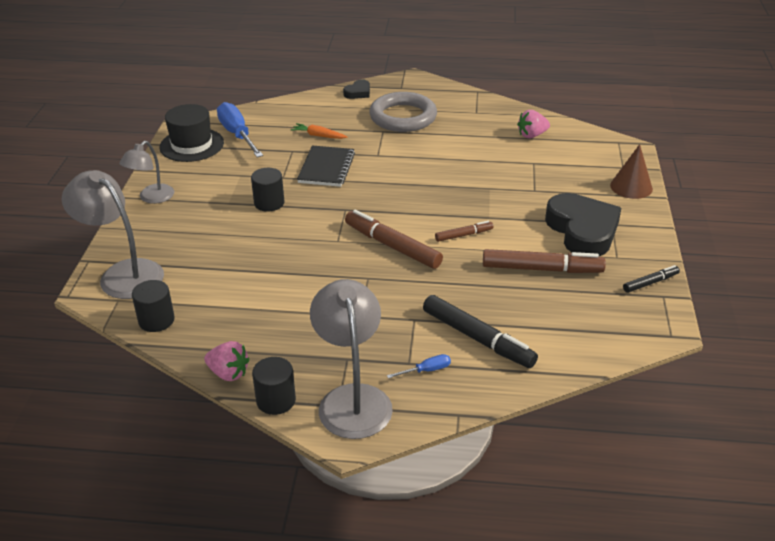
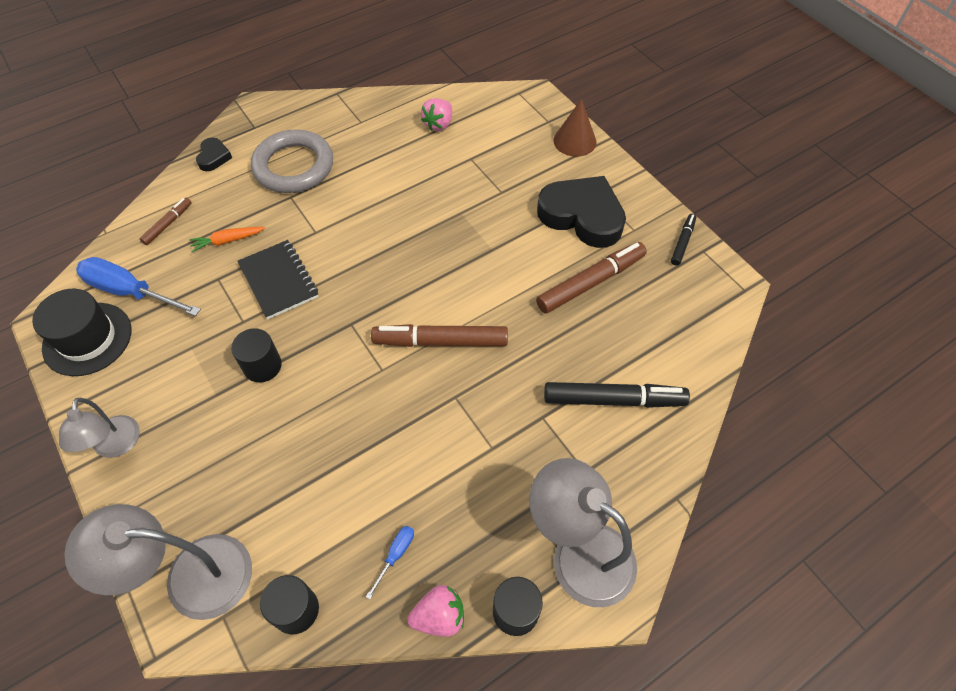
camera: 40 degrees left, 20 degrees up
blue screwdriver [387,354,451,378] -> blue screwdriver moved to [366,526,414,600]
brown marker [435,221,493,242] -> brown marker moved to [140,198,192,245]

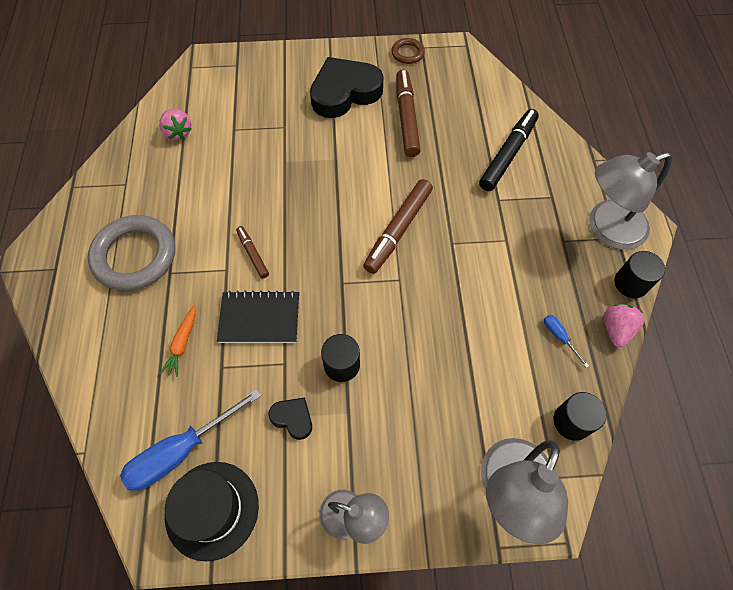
camera: 60 degrees left, 5 degrees up
brown marker [140,198,192,245] -> brown marker moved to [236,226,269,278]
black heart [196,137,232,171] -> black heart moved to [268,397,312,440]
brown cone [553,99,597,157] -> none
black marker [671,214,696,266] -> brown ring [392,38,425,64]

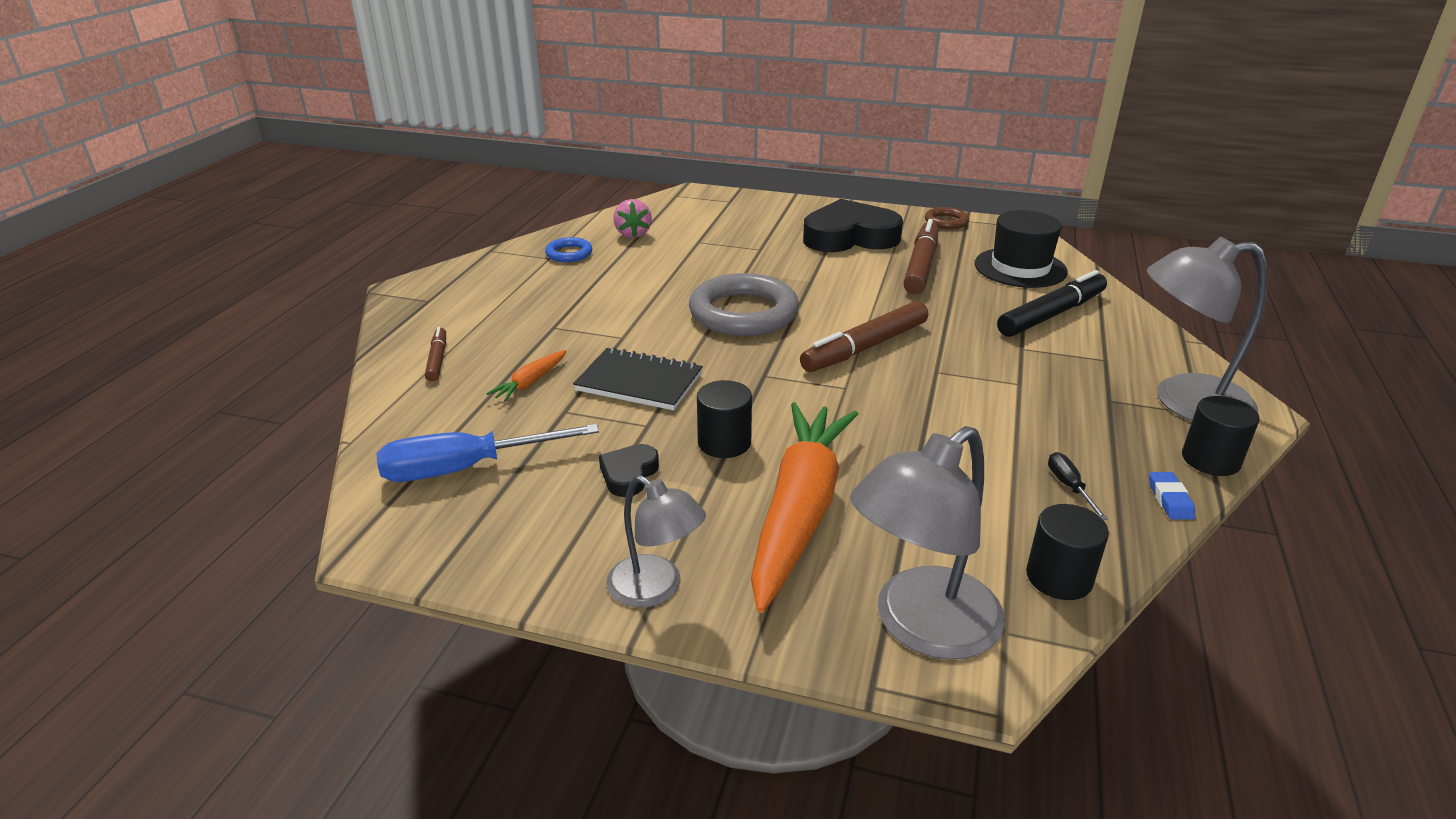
camera: 20 degrees right, 30 degrees down
grey ring [88,215,175,291] -> grey ring moved to [689,273,799,336]
black hat [165,462,259,561] -> black hat moved to [975,210,1068,288]
brown marker [236,226,269,278] -> brown marker moved to [425,327,446,382]
black heart [268,397,312,440] -> black heart turned 120 degrees counterclockwise [599,444,659,497]
blue screwdriver [544,315,589,368] -> black screwdriver [1048,452,1108,520]
pink strawberry [604,304,644,347] -> blue eraser [1149,472,1195,519]
none -> blue ring [545,237,592,262]
none -> orange carrot [751,402,858,613]

